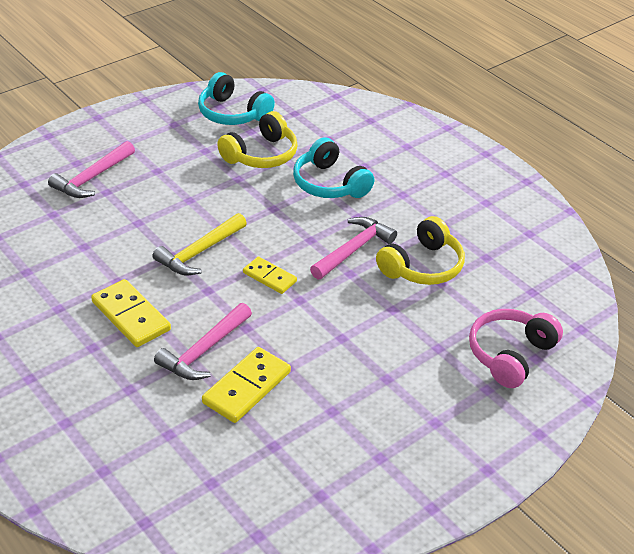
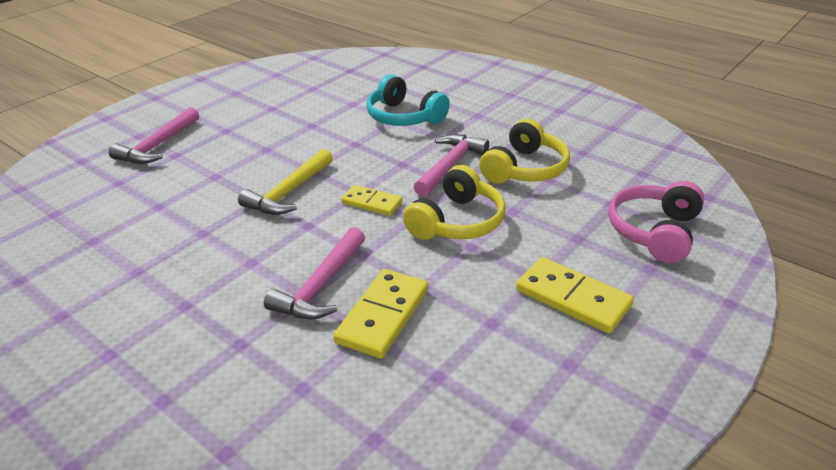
camera: 10 degrees left, 5 degrees down
yellow domino [91,279,171,347] -> yellow domino moved to [516,257,634,333]
turquoise headphones [198,72,275,125] -> none
yellow headphones [217,111,298,168] -> yellow headphones moved to [403,165,506,240]

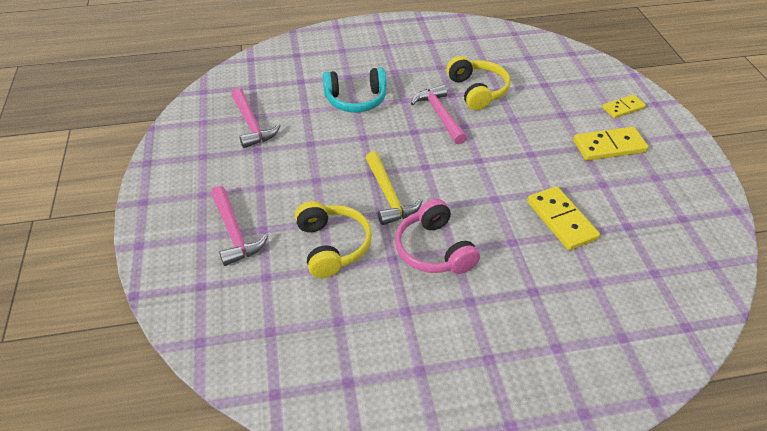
camera: 50 degrees left, 10 degrees up
pink hammer [264,227,365,320] -> pink hammer moved to [231,88,281,148]
yellow domino [341,185,402,216] -> yellow domino moved to [602,95,646,118]
yellow headphones [403,165,506,240] -> yellow headphones moved to [295,201,372,278]
pink headphones [608,181,704,263] -> pink headphones moved to [395,199,480,274]

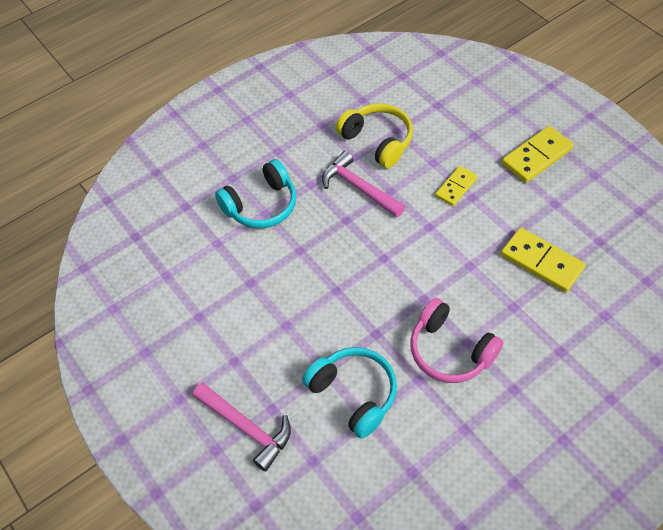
camera: 25 degrees left, 10 degrees up
pink hammer [231,88,281,148] -> none
yellow headphones [295,201,372,278] -> turquoise headphones [302,347,397,439]
yellow hammer [366,151,423,225] -> none
yellow domino [602,95,646,118] -> yellow domino moved to [435,166,478,206]

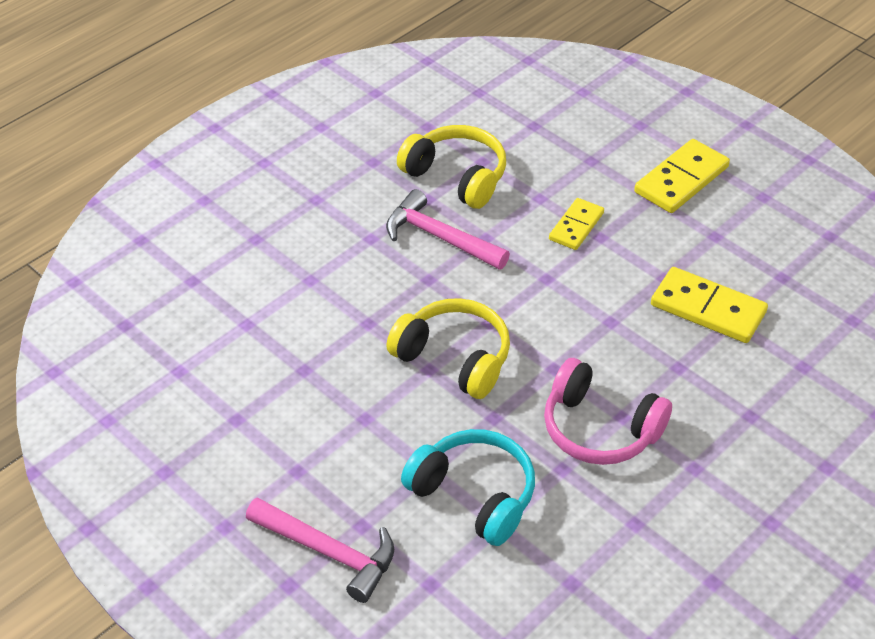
camera: 10 degrees left, 10 degrees down
turquoise headphones [215,159,296,228] -> none
none -> yellow headphones [386,298,510,399]

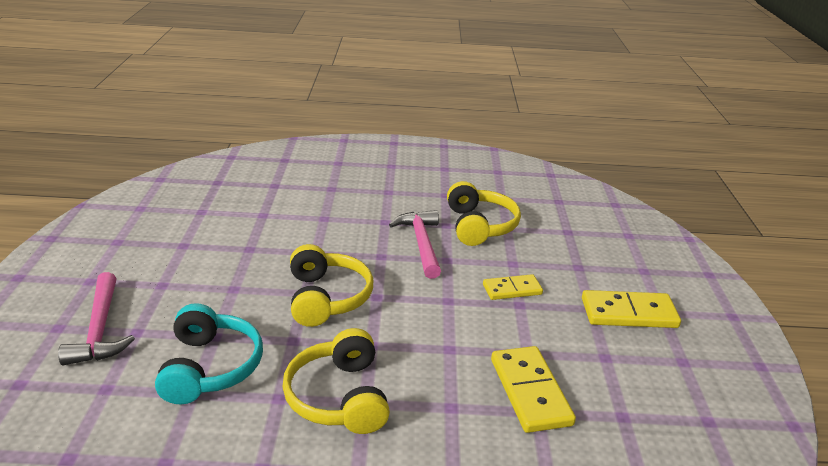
camera: 45 degrees right, 15 degrees down
pink headphones [544,358,672,465] -> yellow headphones [282,328,390,434]

